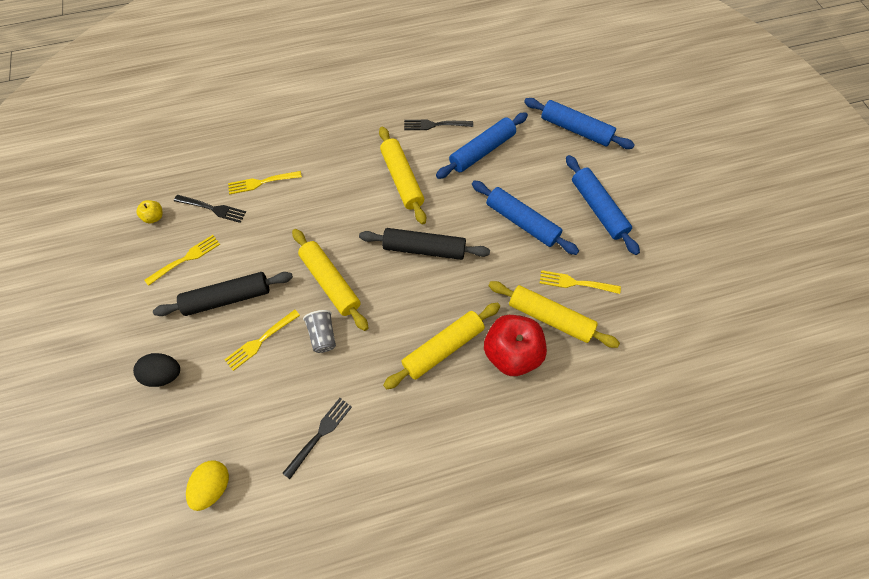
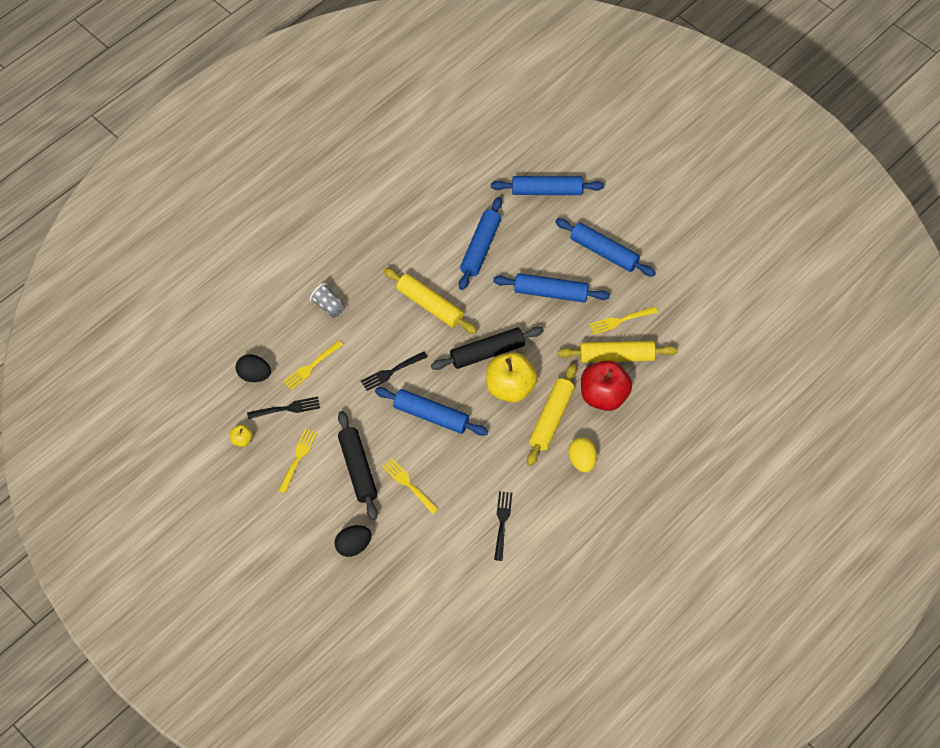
camera: 30 degrees left, 5 degrees down
black rolling pin [153,272,293,316] -> black rolling pin turned 60 degrees counterclockwise [338,411,378,520]
yellow egg [186,460,229,511] -> yellow egg moved to [568,437,597,472]
yellow fork [224,310,300,371] -> yellow fork turned 120 degrees clockwise [382,458,439,514]
yellow rolling pin [292,229,368,331] -> blue rolling pin [375,387,488,436]
grey cup [303,310,336,353] -> grey cup moved to [310,283,345,318]
black fork [404,120,473,130] -> black fork moved to [361,351,428,391]
none -> black egg [236,355,271,382]
none -> yellow apple [486,352,537,403]

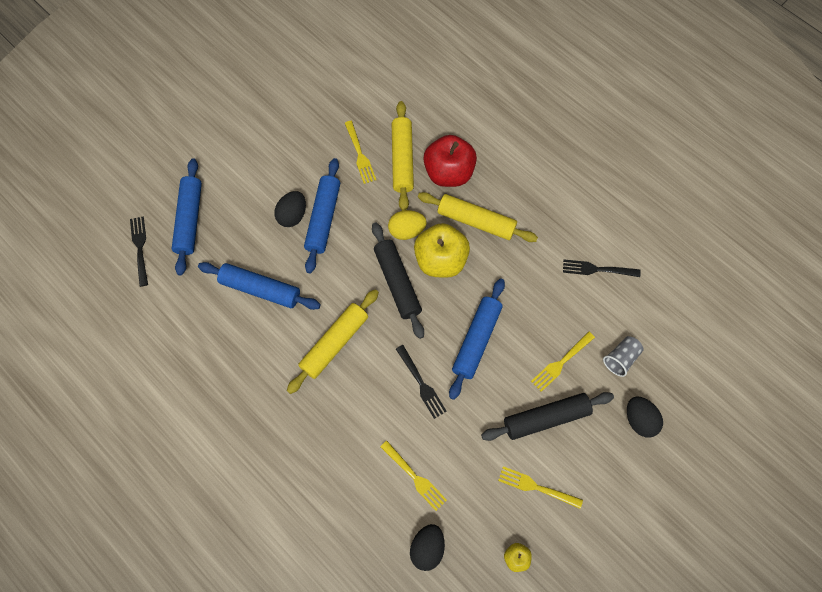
camera: 90 degrees left, 10 degrees up
black fork [247,397,320,419] -> black fork moved to [130,217,148,287]
grey cup [310,283,345,318] -> grey cup moved to [603,336,644,377]
blue rolling pin [555,218,656,277] -> none
yellow egg [568,437,597,472] -> yellow egg moved to [388,210,427,240]
none -> black egg [274,191,306,227]

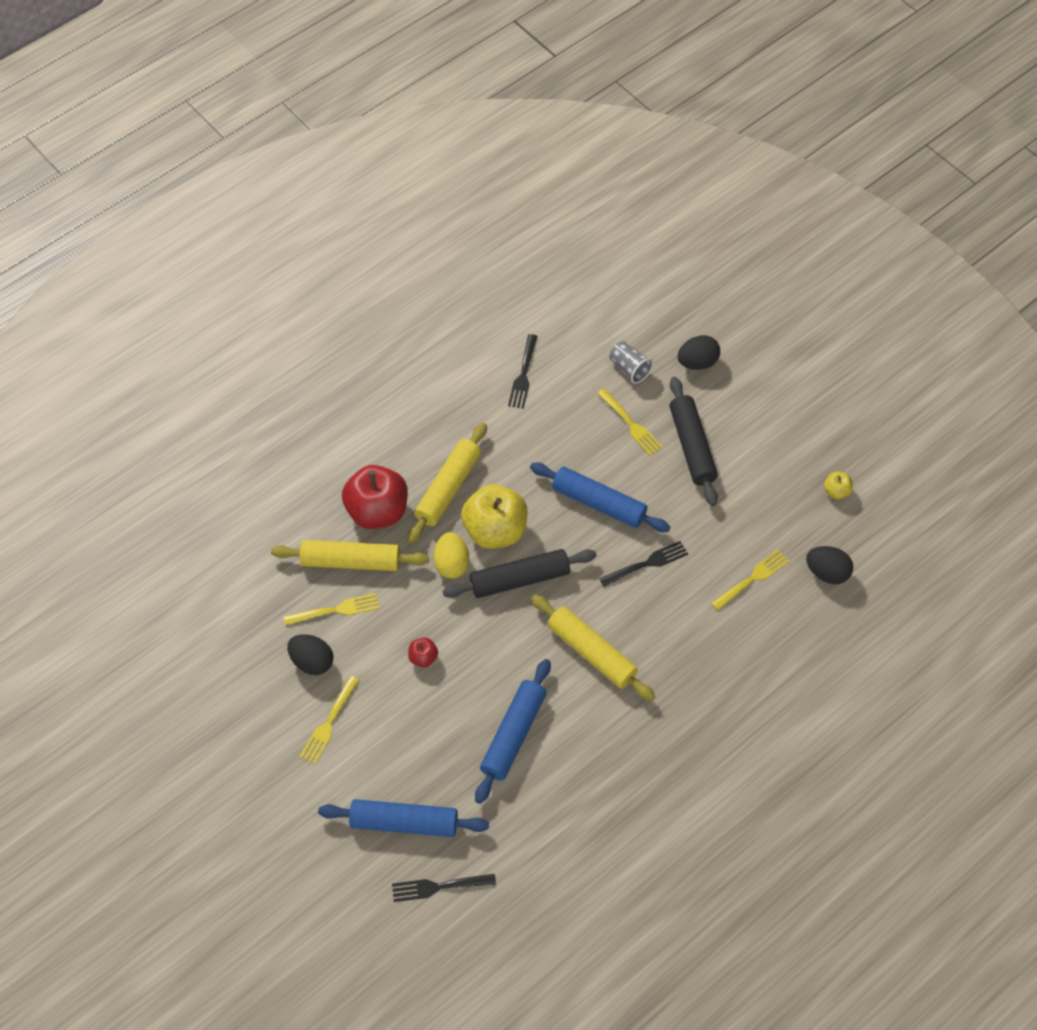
camera: 85 degrees left, 10 degrees down
black egg [274,191,306,227] -> black egg moved to [287,634,334,675]
blue rolling pin [304,158,340,273] -> red apple [408,638,438,667]
yellow fork [498,466,583,509] -> yellow fork moved to [300,676,359,764]

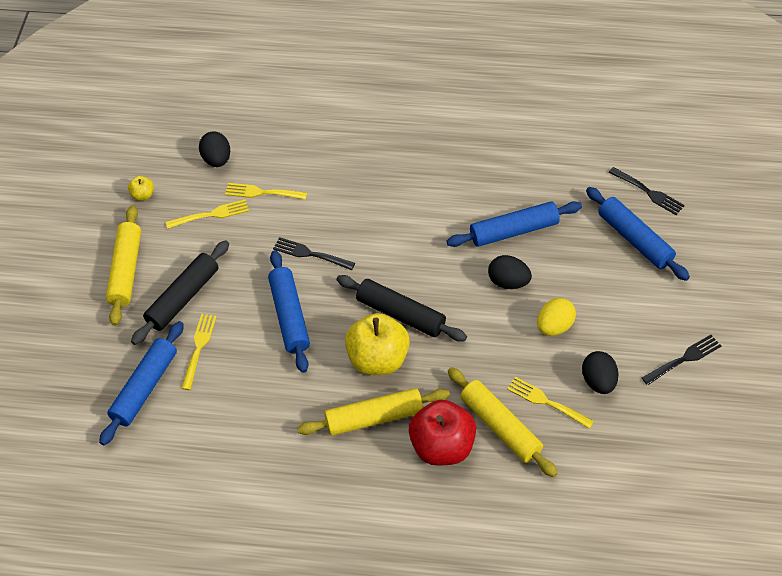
camera: 130 degrees left, 5 degrees down
yellow fork [300,676,359,764] -> yellow fork moved to [166,199,249,229]
red apple [408,638,438,667] -> none
yellow egg [434,532,469,579] -> yellow egg moved to [537,298,576,336]
black fork [508,334,537,409] -> black fork moved to [642,335,721,385]
yellow rolling pin [531,594,655,701] -> yellow rolling pin moved to [106,205,141,326]
grey cup [609,341,654,384] -> blue rolling pin [99,321,184,445]
black egg [678,335,720,370] -> black egg moved to [488,255,532,289]

